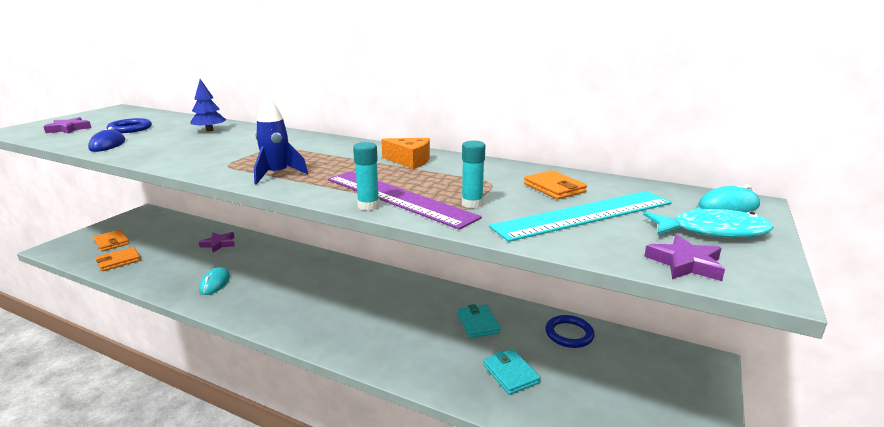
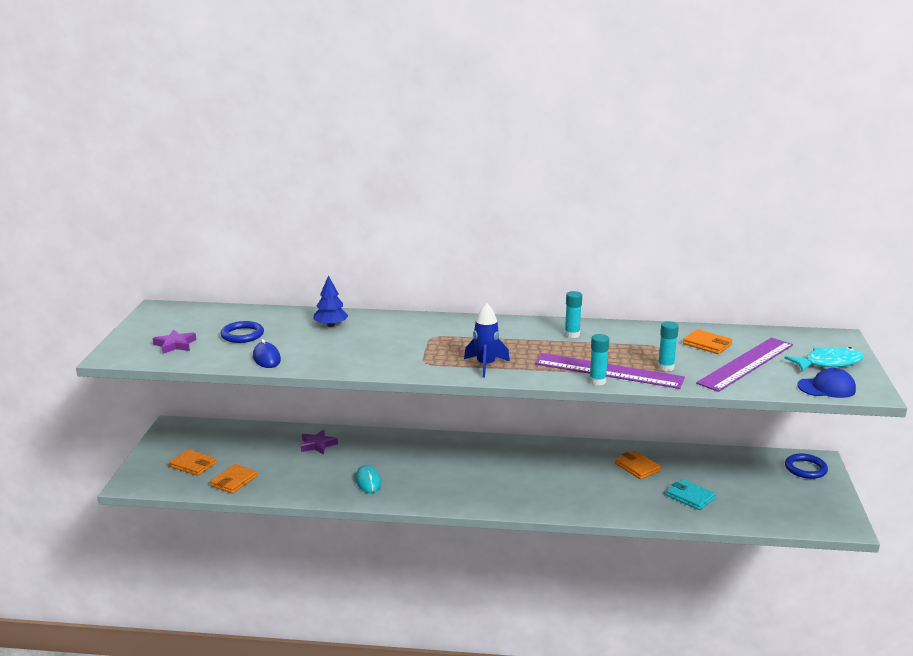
camera: 20 degrees left, 0 degrees up
orange cheese [381,138,430,169] -> turquoise glue stick [565,291,582,338]
turquoise wallet [457,304,501,338] -> orange wallet [615,451,661,480]
turquoise ruler [489,191,672,242] -> purple ruler [696,337,793,392]
blue ring [545,315,595,348] -> blue ring moved to [785,454,828,479]
purple star [644,235,725,281] -> blue cap [797,368,856,398]
turquoise mouse [698,184,760,212] -> none

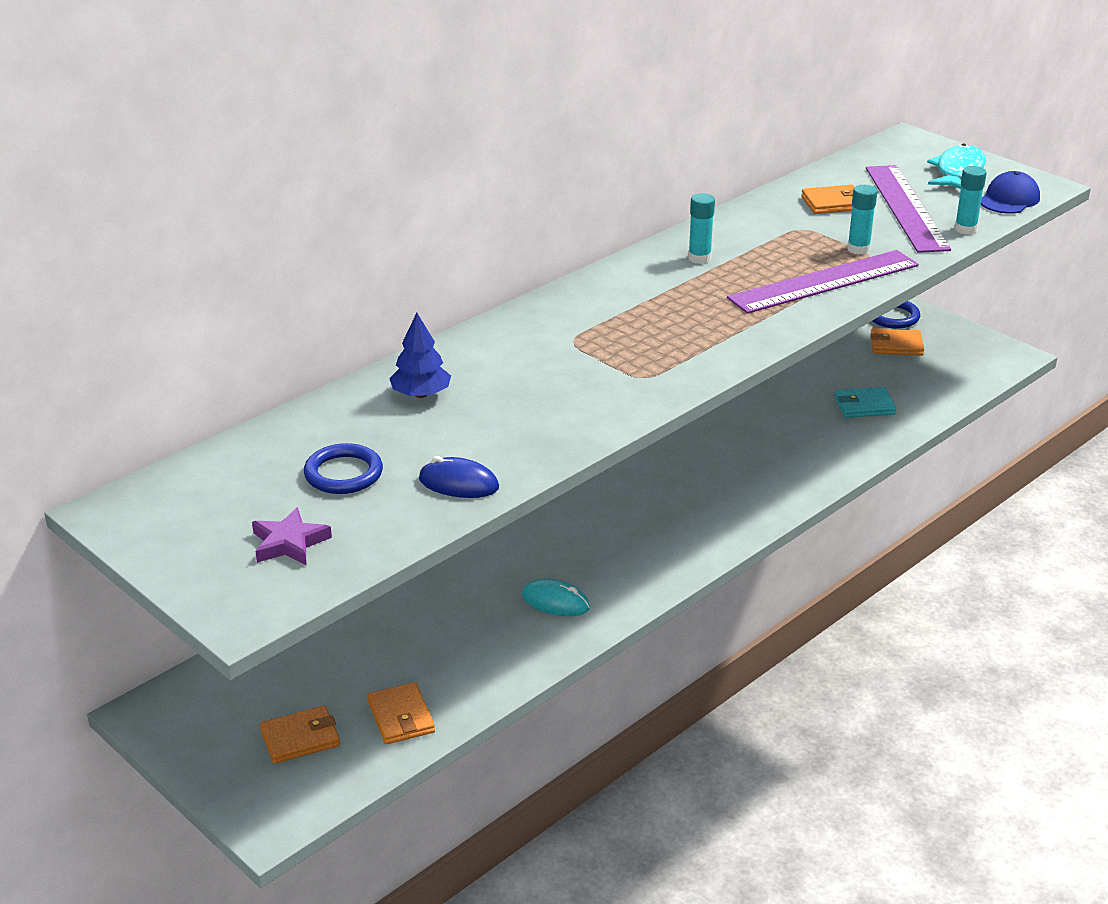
camera: 50 degrees left, 10 degrees up
purple star [301,430,338,455] -> none
blue rocket [464,303,510,377] -> none
turquoise glue stick [589,334,609,385] -> turquoise glue stick moved to [954,166,986,235]
orange wallet [615,451,661,480] -> orange wallet moved to [871,328,924,356]

